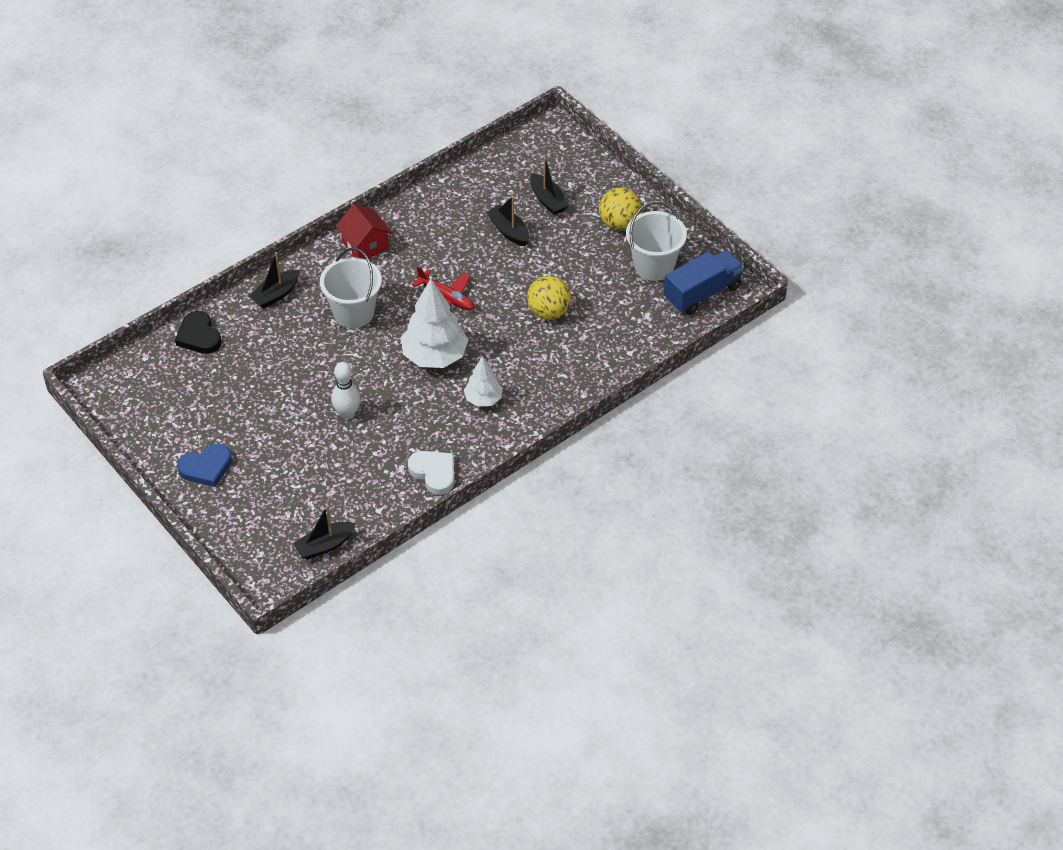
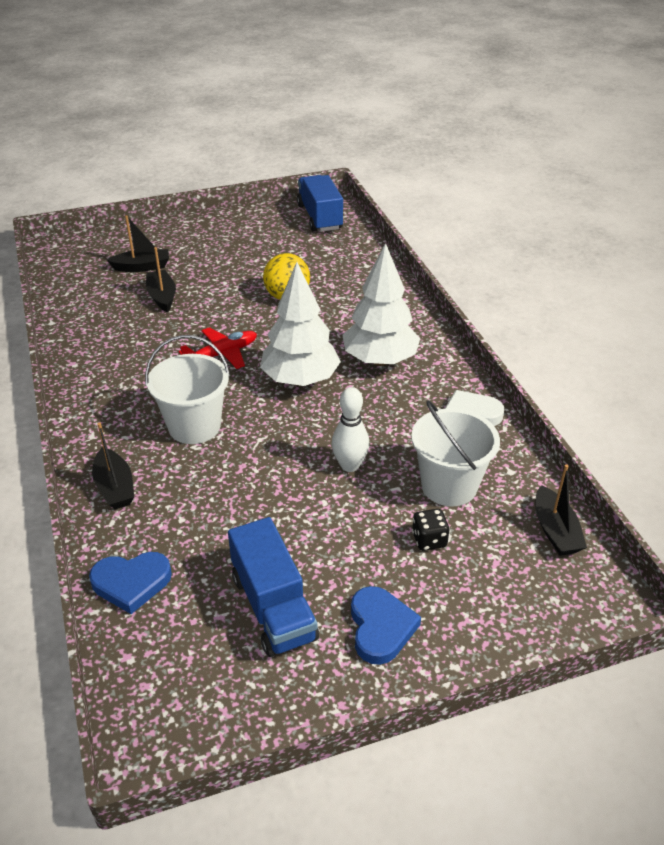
camera: 70 degrees left, 10 degrees down
black heart [175,311,222,354] -> blue heart [89,552,172,614]
red house [336,204,393,260] -> none
white tree [464,356,503,407] -> white tree [343,243,420,366], size x1.74
black boat [486,196,529,246] -> black boat turned 90 degrees clockwise [146,247,176,312]
yellow ball [599,188,642,230] -> none
white bucket [626,201,687,281] -> white bucket moved to [411,401,500,506]
none -> blue truck [228,517,319,657]
none -> black dice [412,509,450,551]

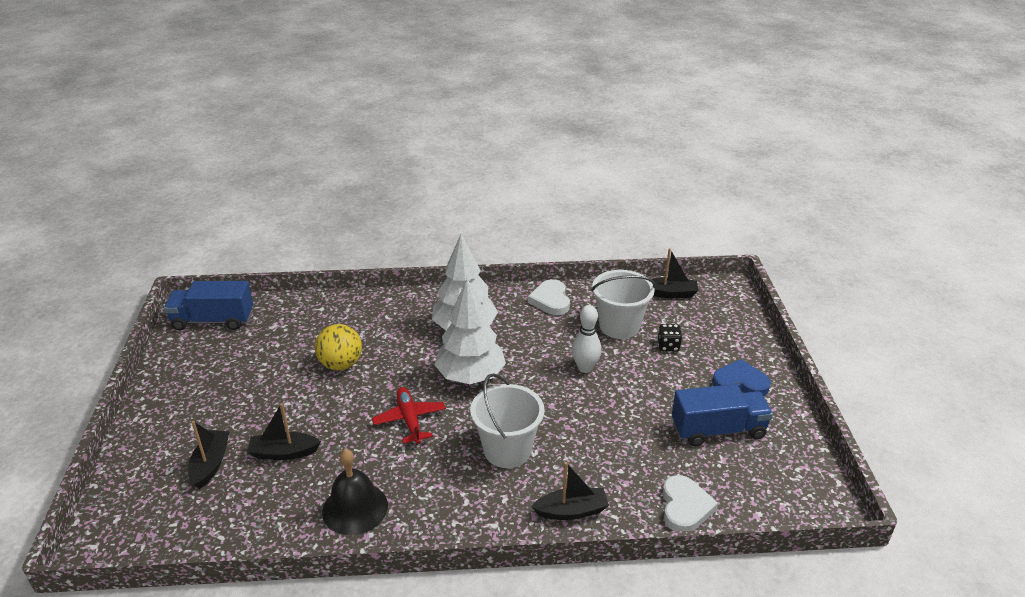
camera: 75 degrees left, 5 degrees down
blue heart [89,552,172,614] -> white heart [662,475,718,531]
none -> black bell [322,449,388,535]

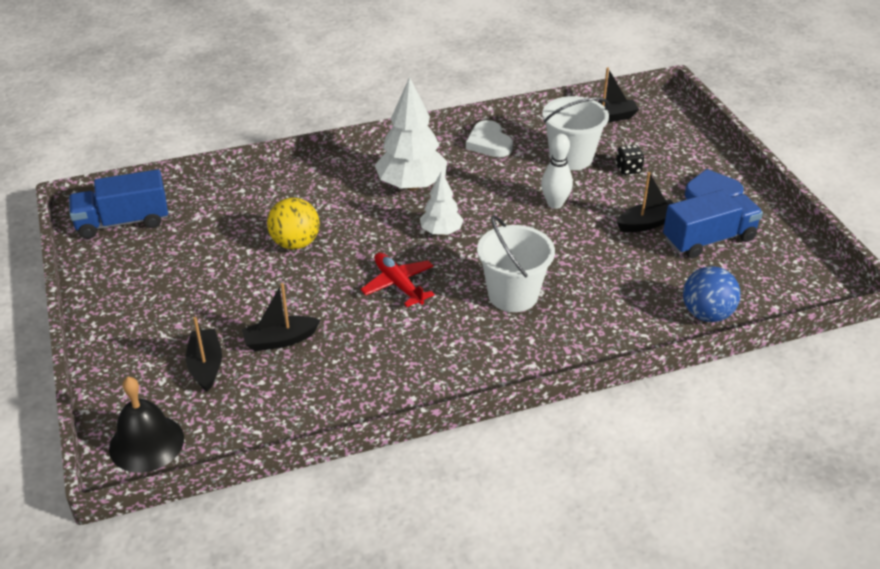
camera: 15 degrees left, 5 degrees up
black bell [322,449,388,535] -> black bell moved to [109,377,184,473]
white tree [434,279,506,384] -> white tree [420,170,464,235], size x0.57
black boat [531,462,609,520] -> black boat moved to [617,172,673,232]
white heart [662,475,718,531] -> blue ball [683,266,741,322]

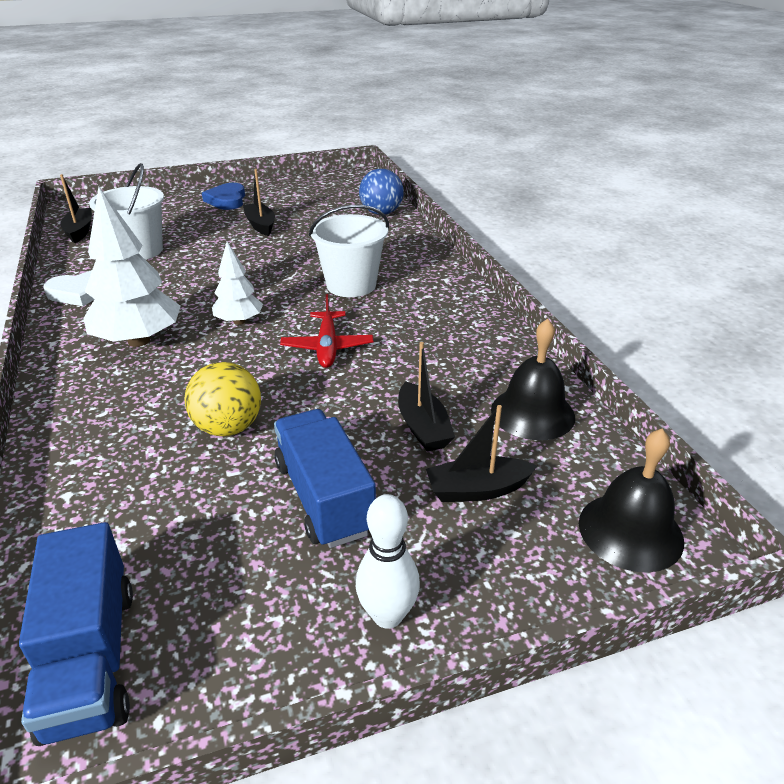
camera: 90 degrees left, 5 degrees down
red plane [361,253,435,307] -> red plane turned 60 degrees counterclockwise [280,294,373,368]
white bowling pin [541,134,573,209] -> white bowling pin moved to [356,494,420,629]
black dice [616,145,644,175] -> none
blue truck [663,190,763,259] -> blue truck moved to [274,409,376,548]
none -> black bell [491,319,575,440]

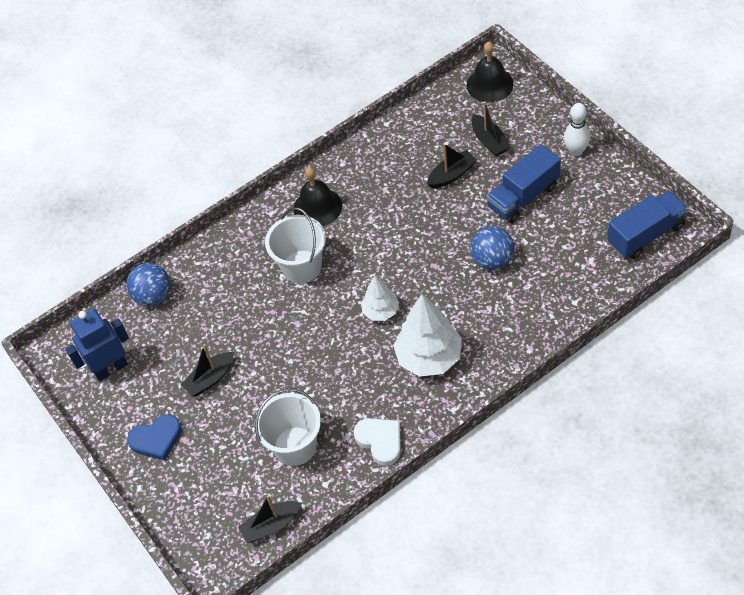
camera: 100 degrees left, 20 degrees up
yellow ball [184,362,261,436] -> blue ball [470,226,514,270]
red plane [280,294,373,368] -> none
black bell [491,319,575,440] -> black bell moved to [294,167,342,227]
none -> blue robot [65,309,129,381]

